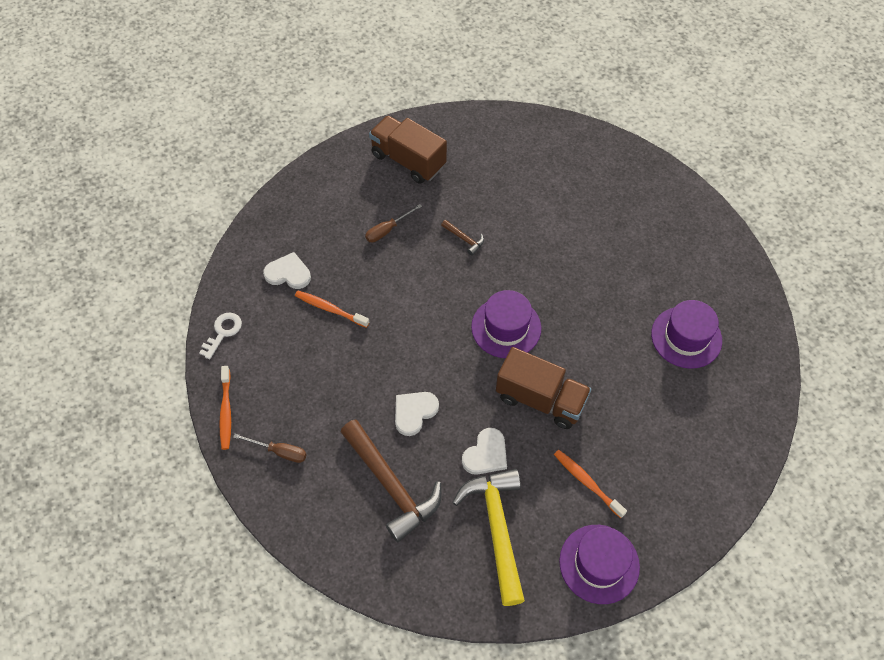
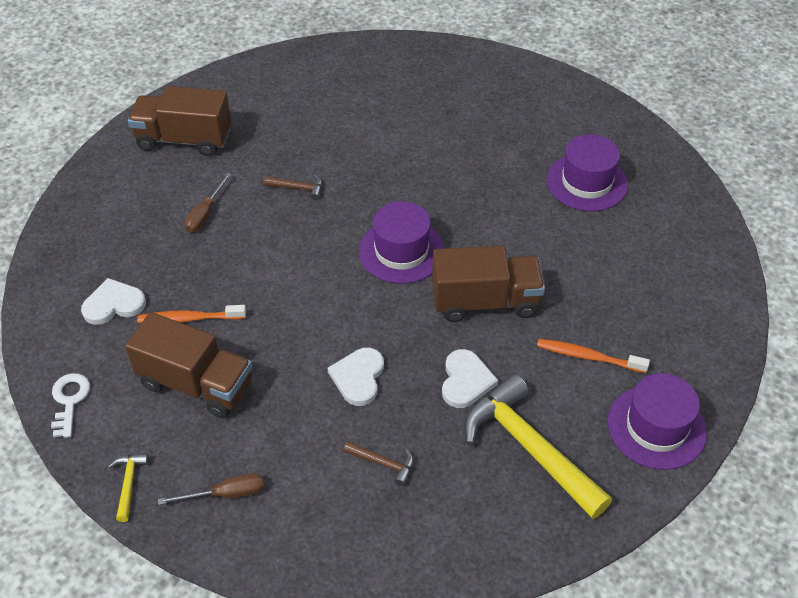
camera: 30 degrees left, 10 degrees down
orange toothbrush [219,366,231,450] -> yellow hammer [108,453,149,522]
brown hammer [341,419,442,542] -> brown hammer [344,441,414,486], size x0.43
none -> brown truck [125,312,252,418]

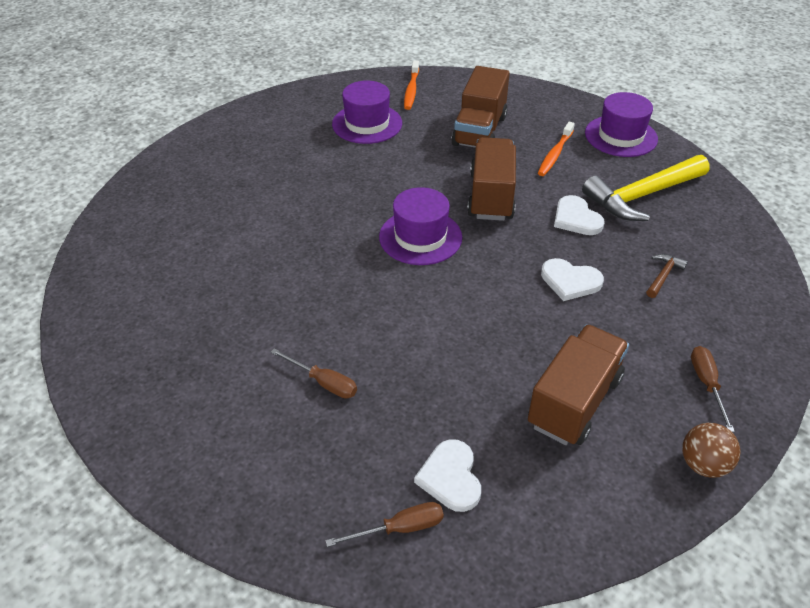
camera: 80 degrees left, 5 degrees down
white key [51,373,90,438] -> none
yellow hammer [108,453,149,522] -> brown ball [682,423,741,478]
brown truck [128,86,231,156] -> brown truck moved to [451,66,510,148]
orange toothbrush [137,305,246,323] -> orange toothbrush moved to [404,60,419,110]
brown hammer [264,174,322,200] -> none
white heart [442,349,498,408] -> white heart turned 135 degrees counterclockwise [554,195,604,235]
none -> brown screwdriver [325,502,444,547]

